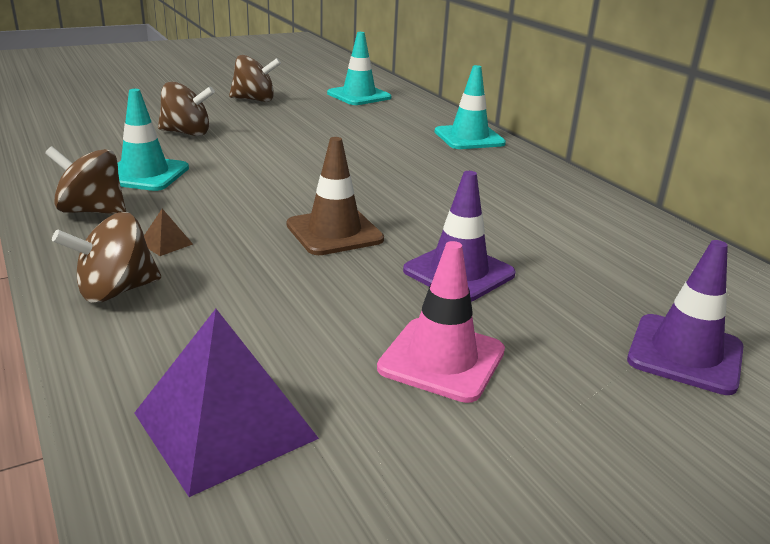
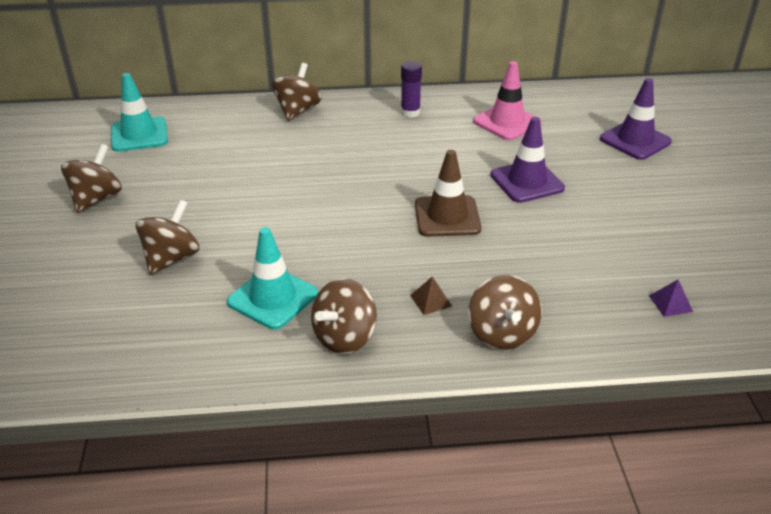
camera: 65 degrees left, 10 degrees up
purple pyramid [134,309,319,497] -> purple pyramid [649,280,693,317], size x0.41
pink traffic cone [377,241,505,403] -> pink traffic cone moved to [473,61,542,140]
turquoise traffic cone [435,65,506,149] -> brown spinning top [271,63,322,121]
none -> purple glue stick [401,61,422,118]

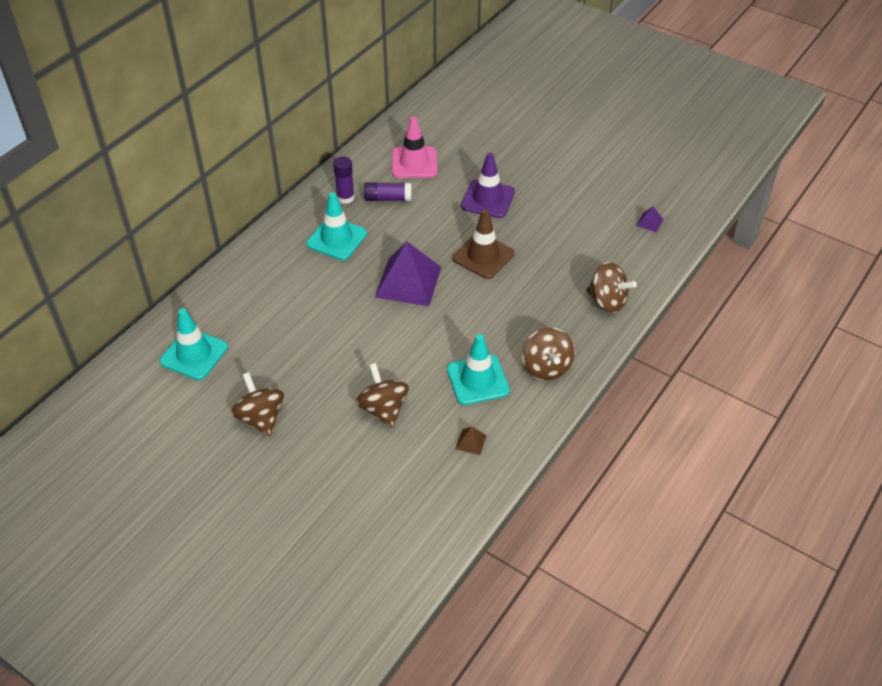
camera: 50 degrees left, 10 degrees up
brown spinning top [271,63,322,121] -> none
brown pyramid [410,277,452,315] -> brown pyramid moved to [456,427,487,455]
purple traffic cone [600,78,672,160] -> none
none -> turquoise traffic cone [306,192,367,260]
none -> purple glue stick [364,183,412,201]
none -> purple pyramid [375,241,441,306]

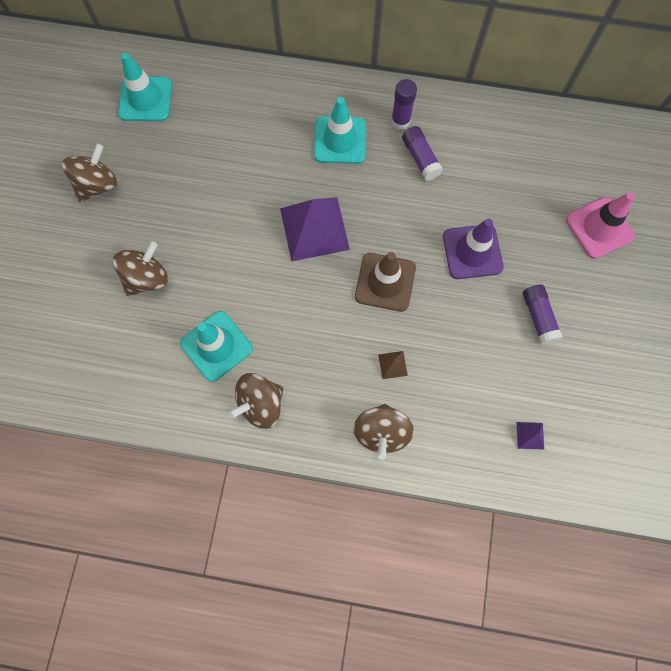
camera: 65 degrees right, 25 degrees up
pink traffic cone [392,117,437,178] -> pink traffic cone moved to [566,192,635,259]
brown pyramid [456,427,487,455] -> brown pyramid moved to [378,351,408,379]
none -> purple glue stick [523,285,563,344]

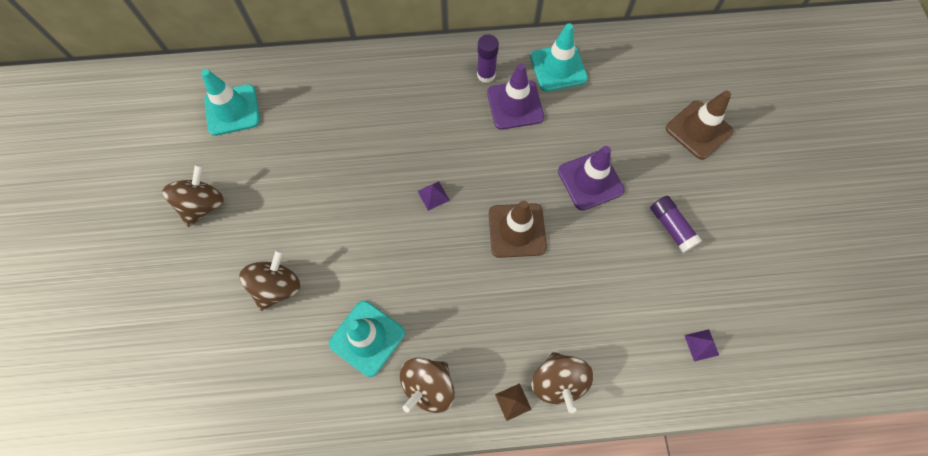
camera: 15 degrees left, 5 degrees down
purple pyramid [280,197,350,262] -> purple pyramid [418,181,450,211], size x0.41
turquoise traffic cone [314,97,366,164] -> turquoise traffic cone moved to [530,23,588,92]
brown pyramid [378,351,408,379] -> brown pyramid moved to [495,383,532,421]
purple glue stick [402,126,443,181] -> purple traffic cone [487,63,544,130]
pink traffic cone [566,192,635,259] -> brown traffic cone [666,91,733,160]

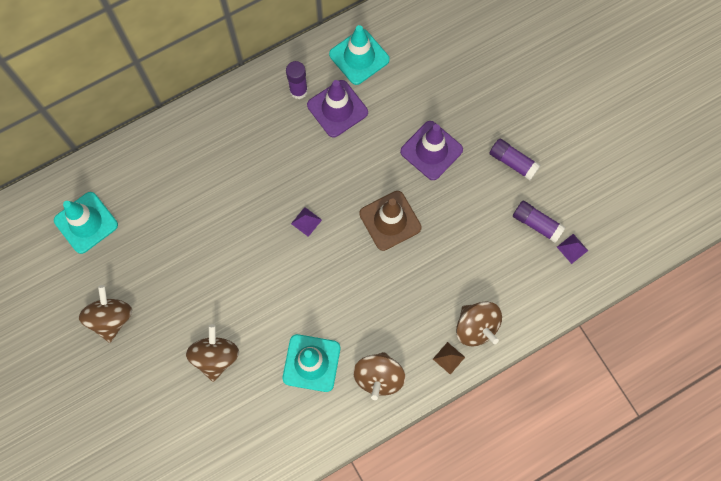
camera: 25 degrees left, 5 degrees up
brown traffic cone [666,91,733,160] -> none
none -> purple glue stick [513,201,566,243]

